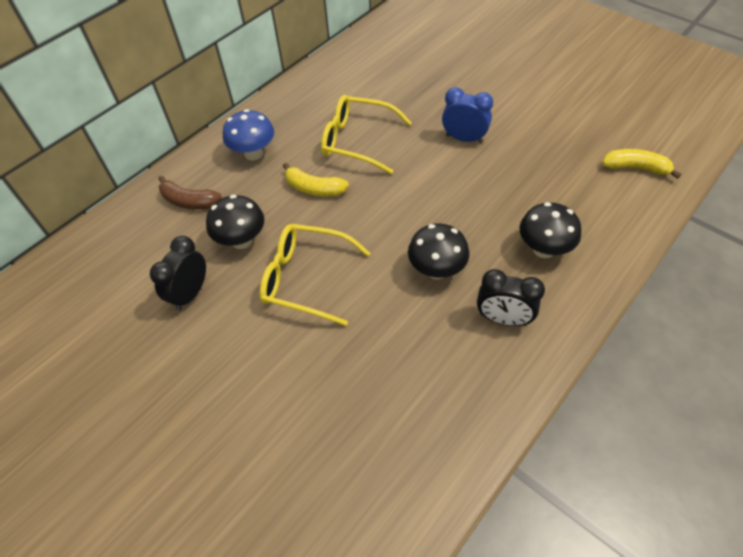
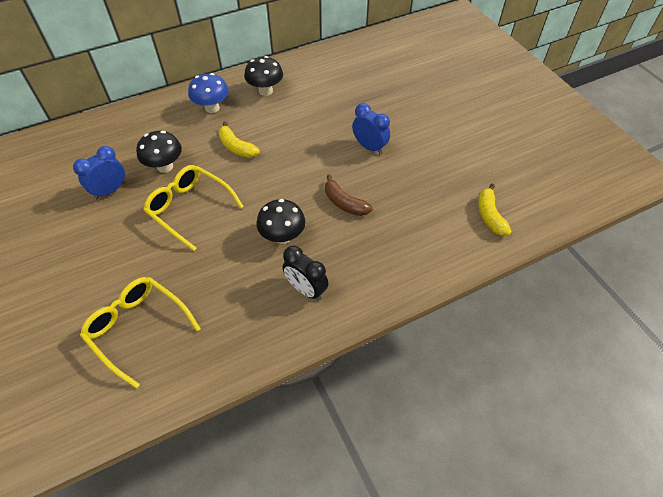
camera: 20 degrees right, 0 degrees up
black clock [150,236,206,311] -> blue clock [73,146,125,199]
brown banana [159,176,222,210] -> brown banana moved to [325,174,373,216]
yellow glasses [321,95,412,174] -> yellow glasses moved to [80,277,201,389]
black mushroom [520,202,581,258] -> black mushroom moved to [244,56,283,96]
yellow banana [602,149,681,179] -> yellow banana turned 135 degrees counterclockwise [478,184,512,236]

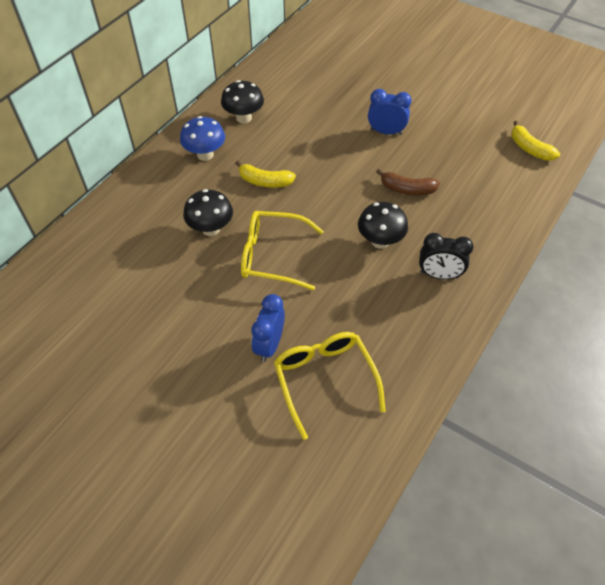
camera: 30 degrees left, 0 degrees up
blue clock [73,146,125,199] -> blue clock moved to [251,294,285,362]
yellow glasses [80,277,201,389] -> yellow glasses turned 60 degrees clockwise [274,332,386,440]

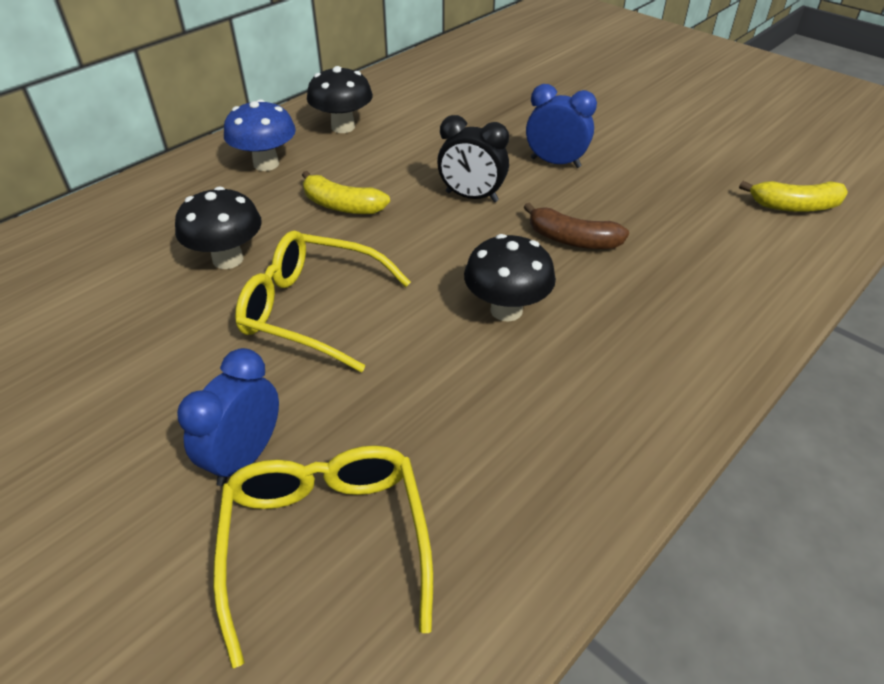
camera: 10 degrees right, 10 degrees down
black clock [419,233,474,279] -> black clock moved to [437,115,509,202]
yellow banana [511,121,560,161] -> yellow banana turned 60 degrees counterclockwise [739,181,848,212]

